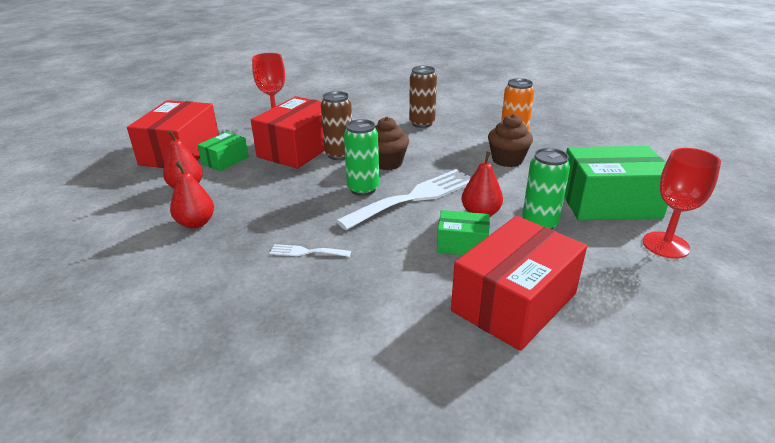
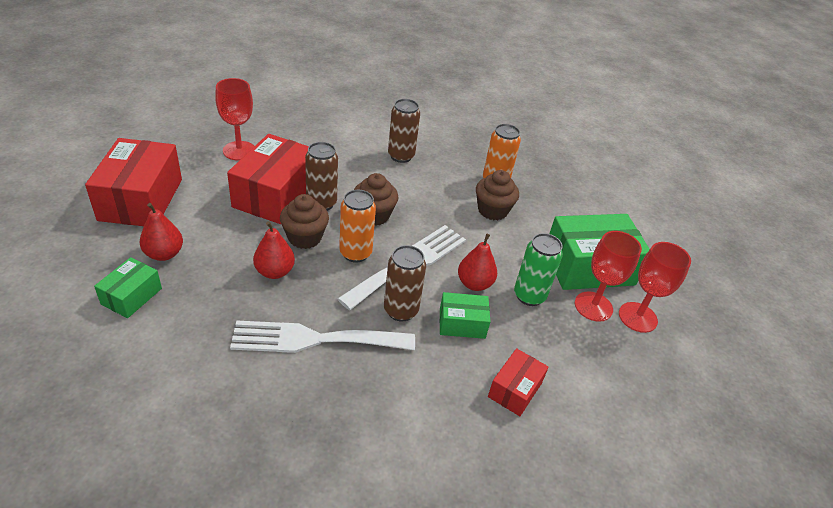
camera: 15 degrees left, 10 degrees up
red pear [170,162,214,229] -> red pear moved to [253,221,295,279]
green box [198,132,249,171] -> green box moved to [94,257,162,318]
white fork [270,244,351,257] -> white fork [230,320,415,353], size x2.28
green can [344,119,379,196] -> orange can [339,190,376,263]
red box [451,216,587,351] -> red box [488,348,549,416], size x0.52
none -> brown cupcake [280,194,329,249]
none -> brown can [384,245,426,321]
none -> red goblet [575,231,642,322]

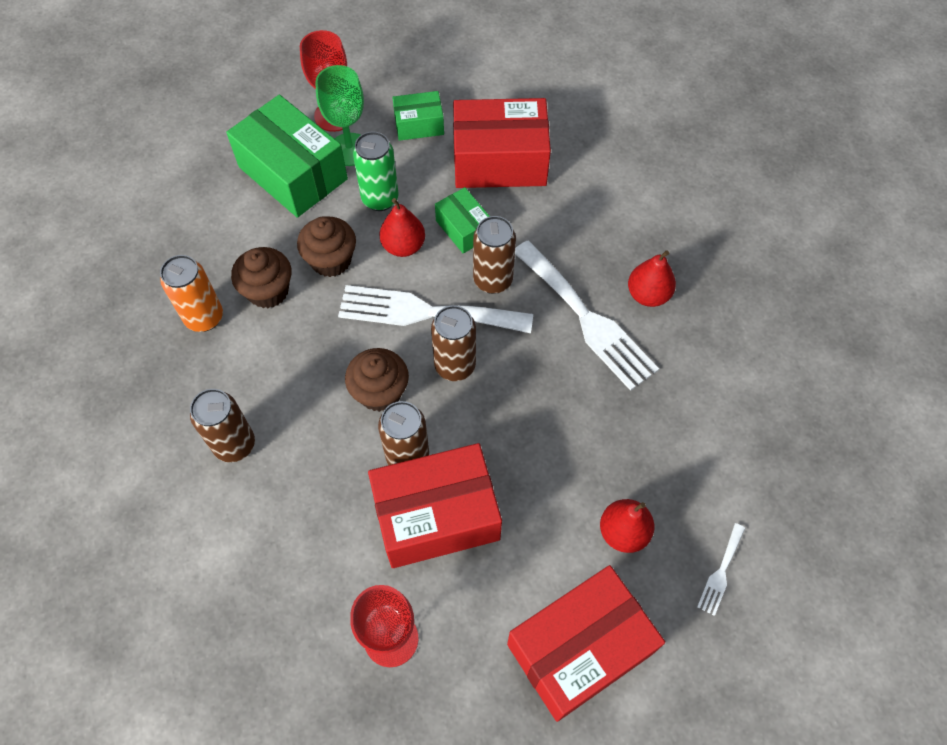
camera: 120 degrees left, 20 degrees up
green box [94,257,162,318] -> green box moved to [392,91,444,141]
red pear [253,221,295,279] -> red pear moved to [628,250,676,307]
brown cupcake [280,194,329,249] -> brown cupcake moved to [297,217,356,277]
orange can [339,190,376,263] -> brown can [431,305,476,381]
red box [488,348,549,416] -> red box [453,98,551,188], size x1.92
red goblet [575,231,642,322] -> green goblet [315,65,364,166]
none -> white fork [697,523,745,616]

